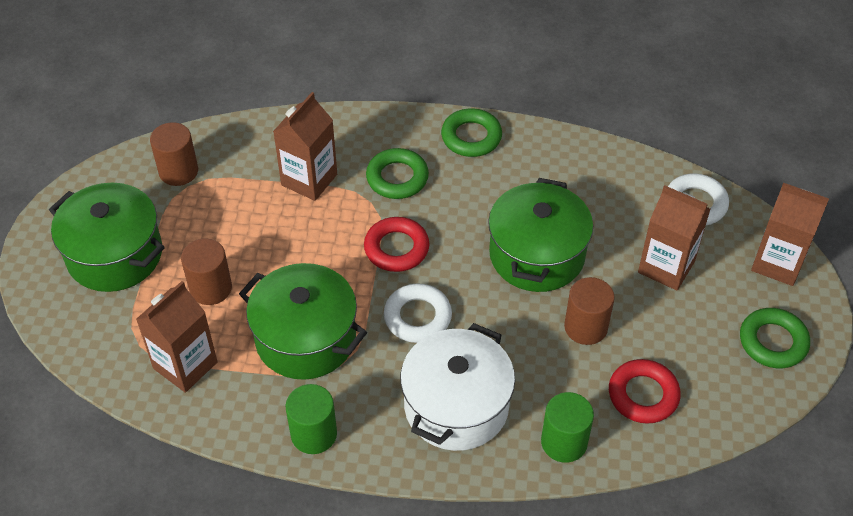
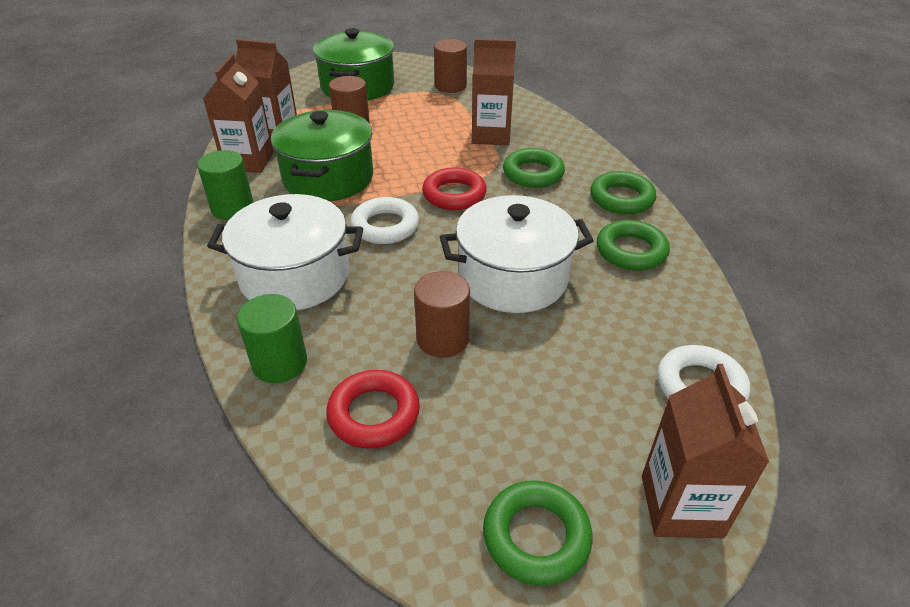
camera: 65 degrees right, 10 degrees down
green pot [488,178,593,292] -> white pot [440,195,594,313]
brown carton [638,185,710,290] -> brown carton moved to [203,54,274,173]
none -> green ring [597,220,670,271]

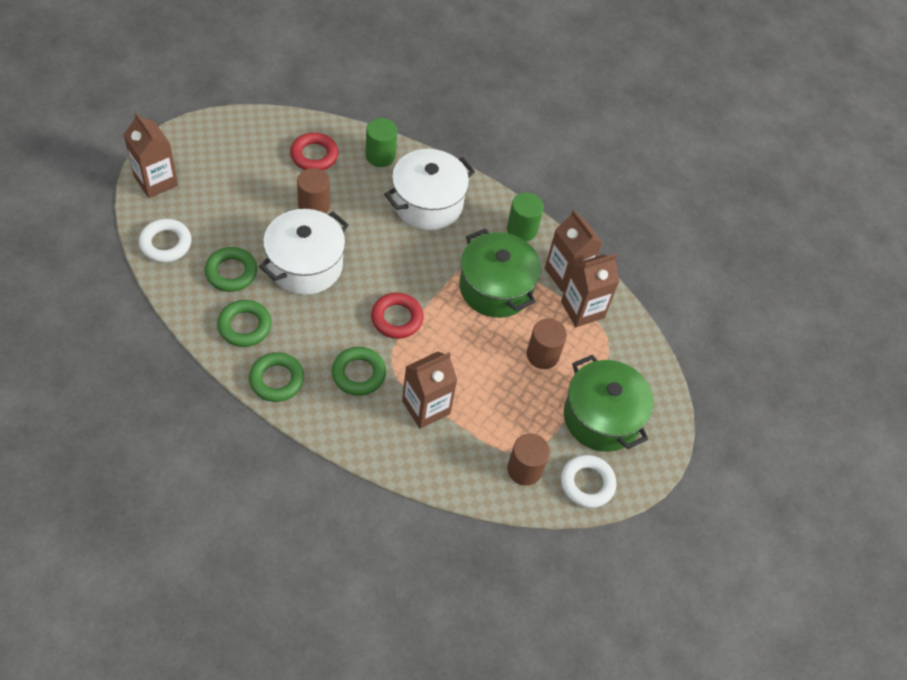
camera: 135 degrees right, 15 degrees up
white ring [350,197,419,244] -> white ring moved to [561,455,616,508]
green ring [483,480,593,586] -> green ring moved to [205,247,257,292]

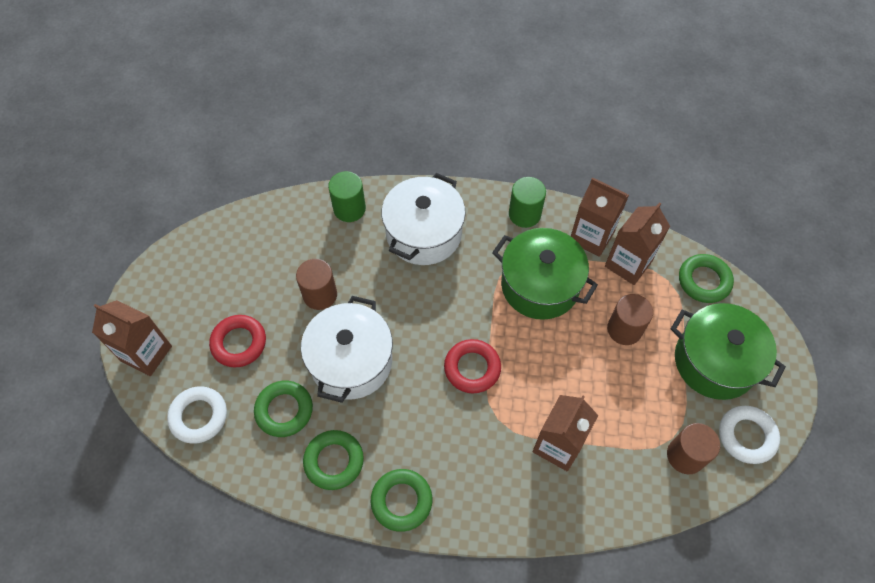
camera: 20 degrees left, 5 degrees up
red ring [290,132,338,171] -> red ring moved to [209,315,266,368]
green ring [332,347,386,396] -> green ring moved to [679,254,734,303]

